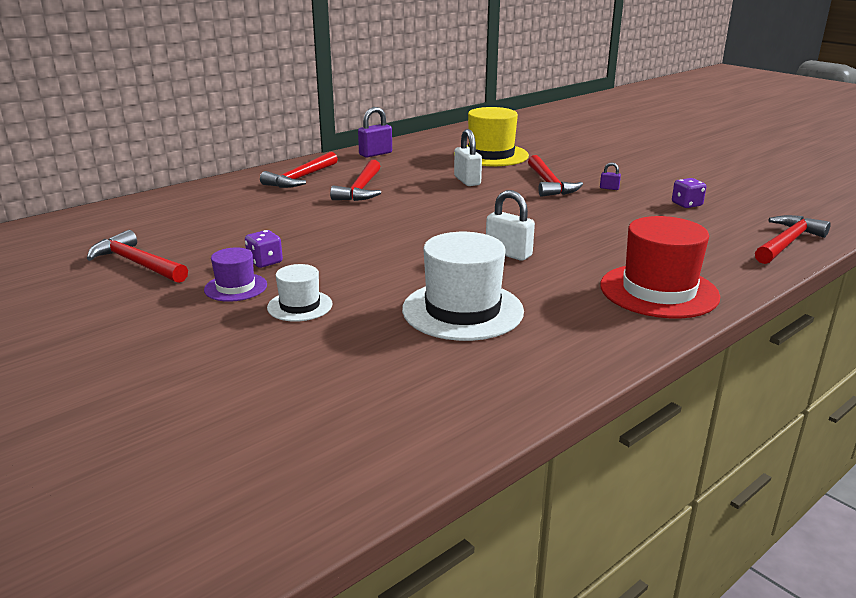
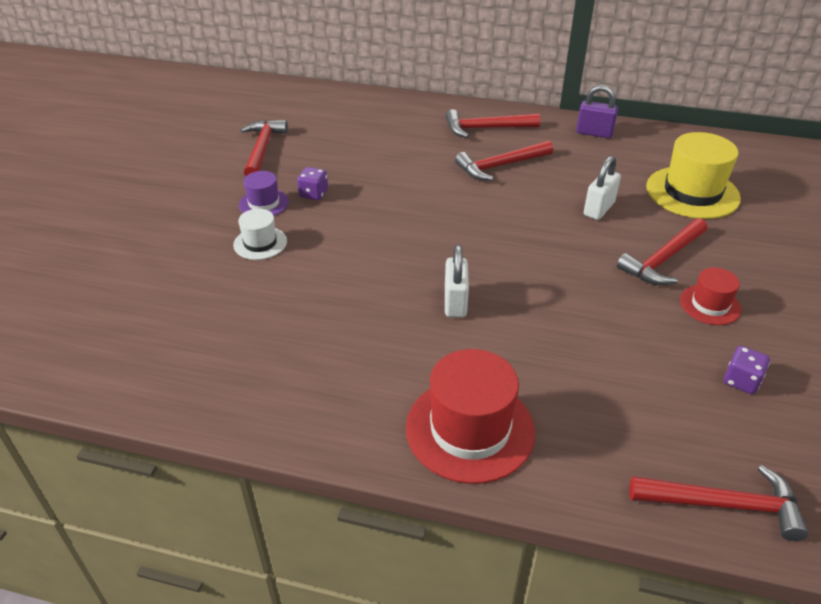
camera: 55 degrees right, 15 degrees up
white hat [402,232,524,341] -> none
purple padlock [600,162,621,190] -> red hat [680,268,741,325]

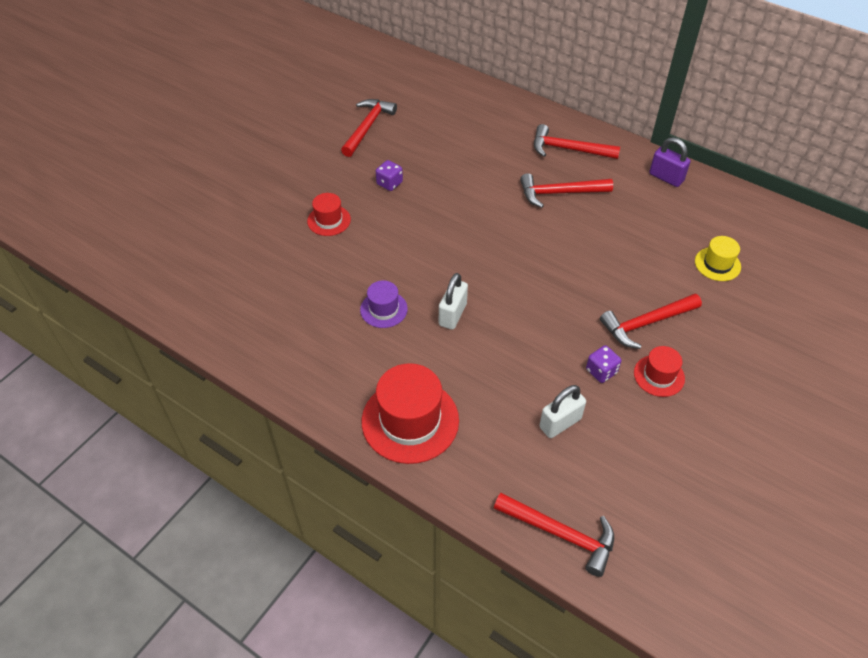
camera: 20 degrees right, 10 degrees up
white hat [233,209,287,260] -> red hat [307,193,351,236]
purple hat [239,171,289,216] -> purple hat moved to [360,280,408,328]
white padlock [584,156,621,220] -> white padlock moved to [539,385,586,438]
yellow hat [646,132,741,219] -> yellow hat [695,236,741,281], size x0.54
purple dice [724,346,770,394] -> purple dice moved to [586,345,621,383]

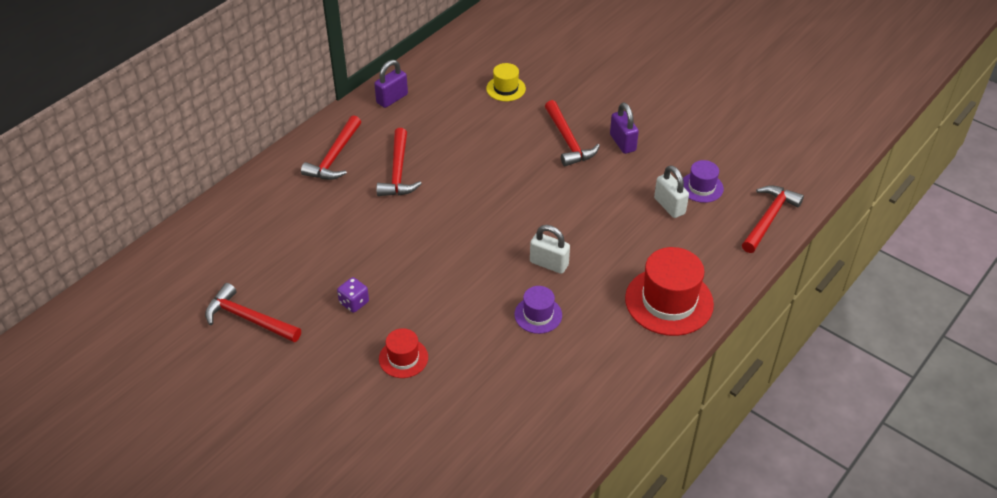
camera: 85 degrees left, 5 degrees down
purple dice [586,345,621,383] -> none
red hat [634,346,685,397] -> purple padlock [610,102,639,154]
none -> purple hat [683,160,724,203]

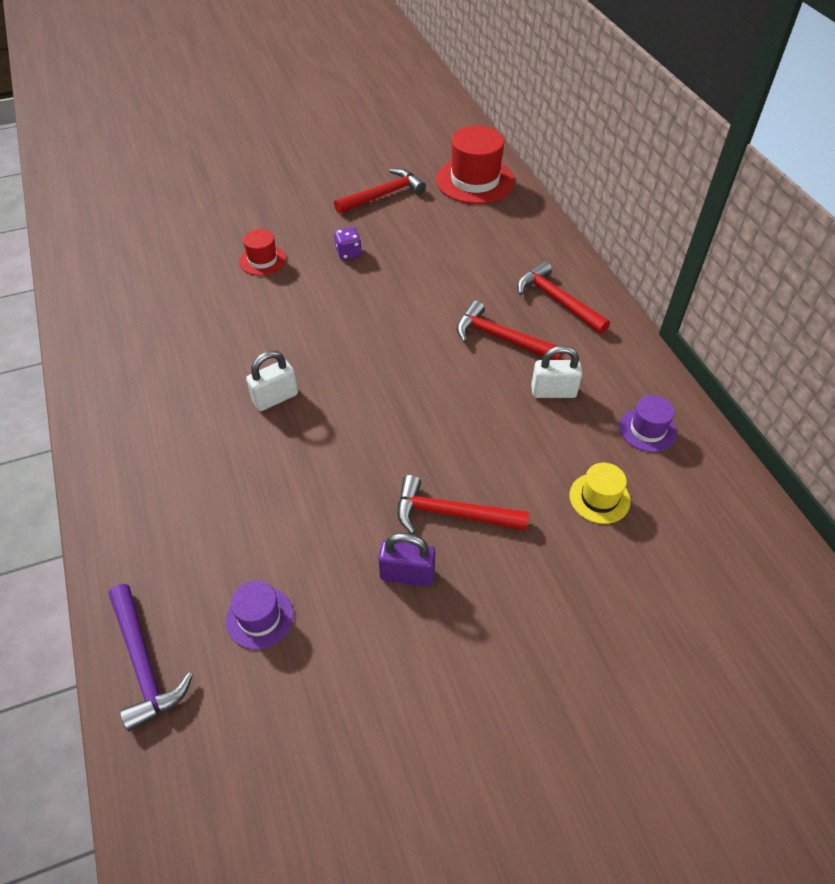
camera: 120 degrees right, 5 degrees up
purple padlock [374,60,408,108] -> none
purple hat [514,286,562,334] -> purple hat moved to [619,395,677,452]
red hat [625,247,714,336] -> red hat moved to [436,126,515,204]
white padlock [654,165,689,218] -> white padlock moved to [531,346,582,398]
red hammer [742,185,804,253] -> purple hammer [109,584,193,731]

